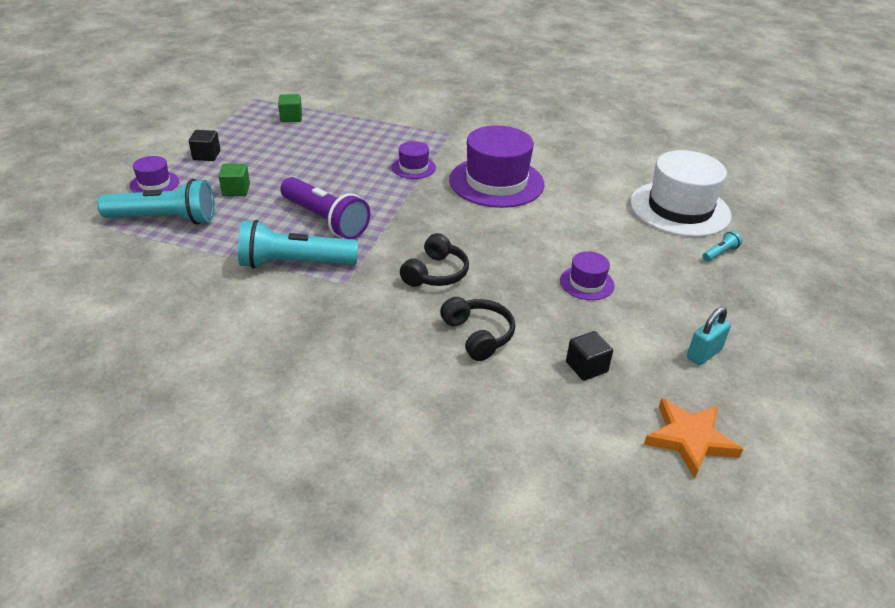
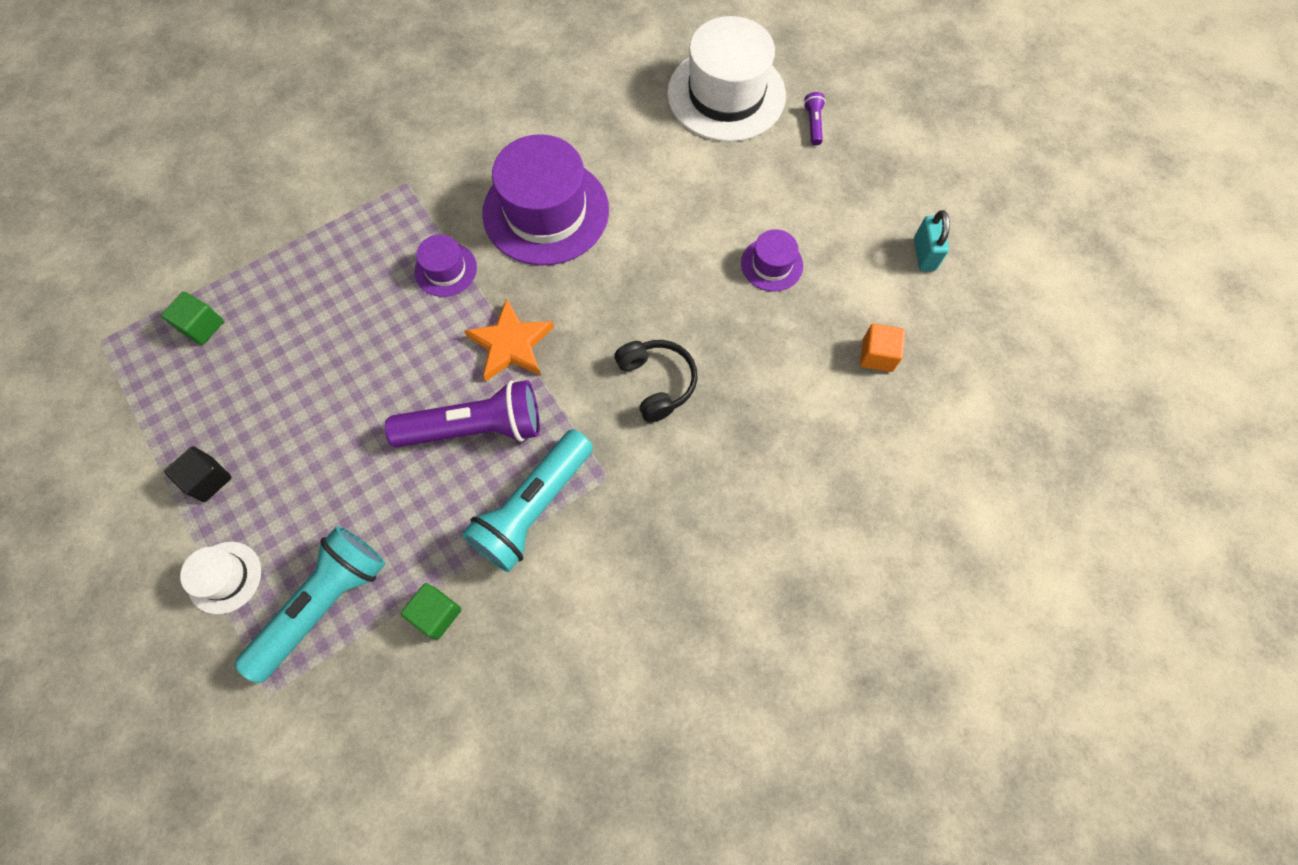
camera: 50 degrees left, 30 degrees up
purple hat [130,156,179,193] -> white hat [180,542,261,614]
green cube [218,164,250,196] -> green cube moved to [401,583,462,640]
black headphones [440,297,515,361] -> none
black cube [566,331,613,381] -> orange cube [860,324,905,372]
orange star [644,398,743,478] -> orange star moved to [464,298,554,381]
turquoise flashlight [702,231,742,261] -> purple flashlight [804,92,826,145]

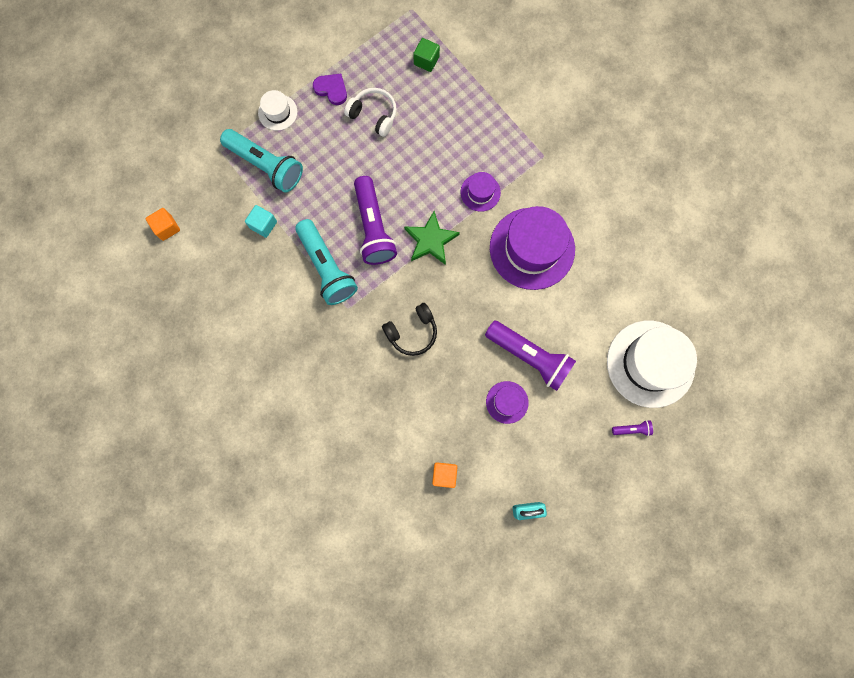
camera: 85 degrees right, 10 degrees up
black cube [164,446,231,502] -> purple heart [313,74,347,105]
green cube [401,583,462,640] -> turquoise cube [245,205,277,238]
turquoise flashlight [462,429,593,572] -> turquoise flashlight turned 150 degrees counterclockwise [295,219,358,305]
orange star [464,298,554,381] -> green star [404,211,460,265]
none -> orange cube [145,208,180,241]
none -> white headphones [344,88,397,137]
none -> purple flashlight [485,321,576,391]

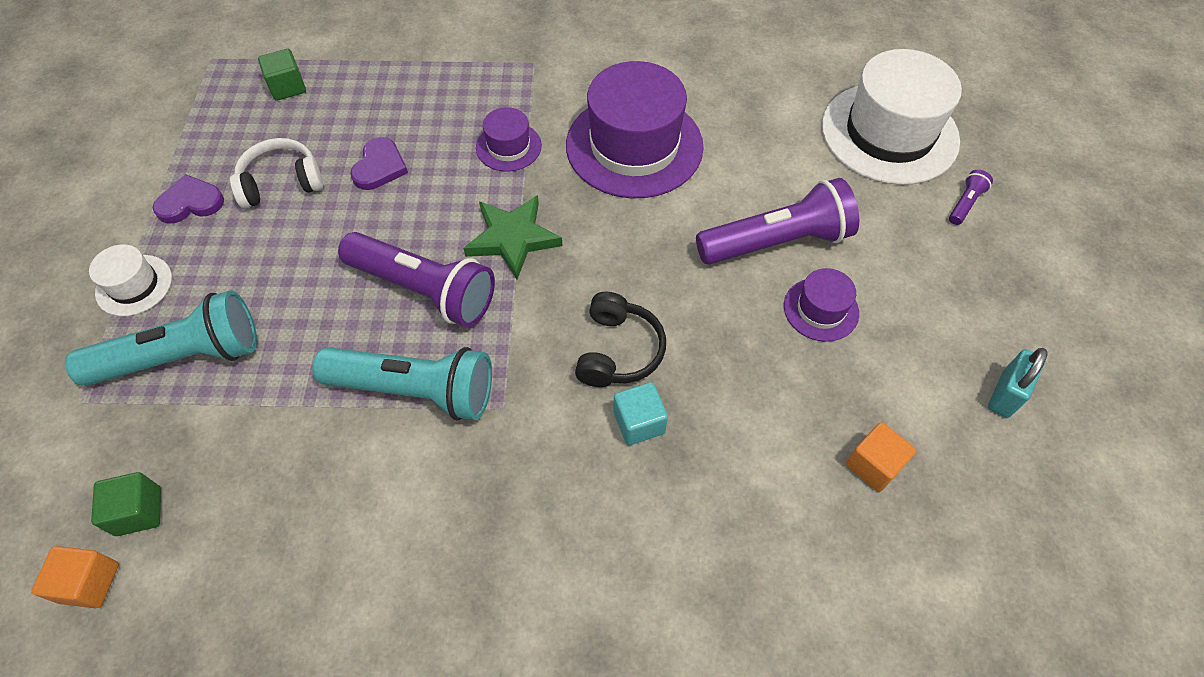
camera: 50 degrees left, 20 degrees down
turquoise cube [245,205,277,238] -> turquoise cube moved to [613,382,668,446]
none -> green cube [91,472,161,536]
none -> purple heart [350,137,408,190]

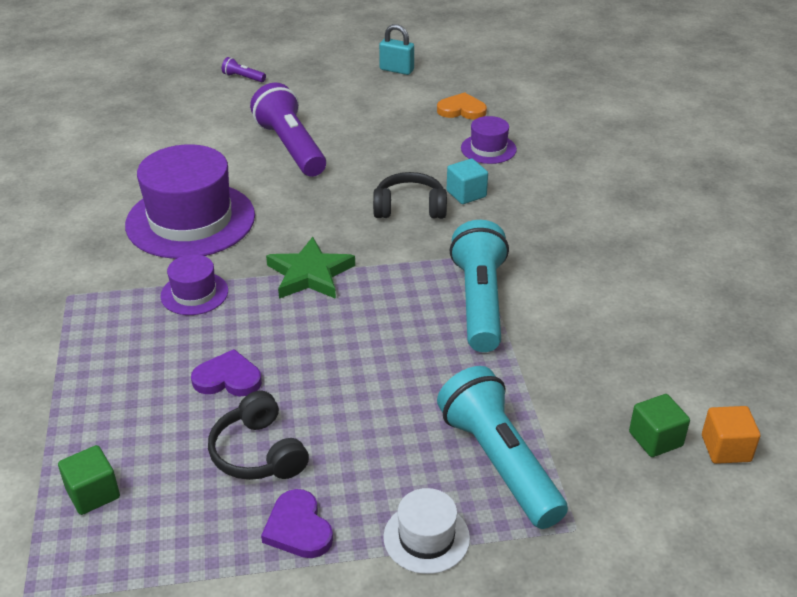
camera: 100 degrees left, 20 degrees down
white headphones [230,138,323,208] -> black headphones [208,391,309,480]
purple flashlight [338,232,495,327] -> none
purple hat [784,268,859,342] -> purple hat moved to [461,116,517,164]
white hat [822,49,962,185] -> none
orange cube [846,422,916,492] -> orange heart [437,92,487,120]

